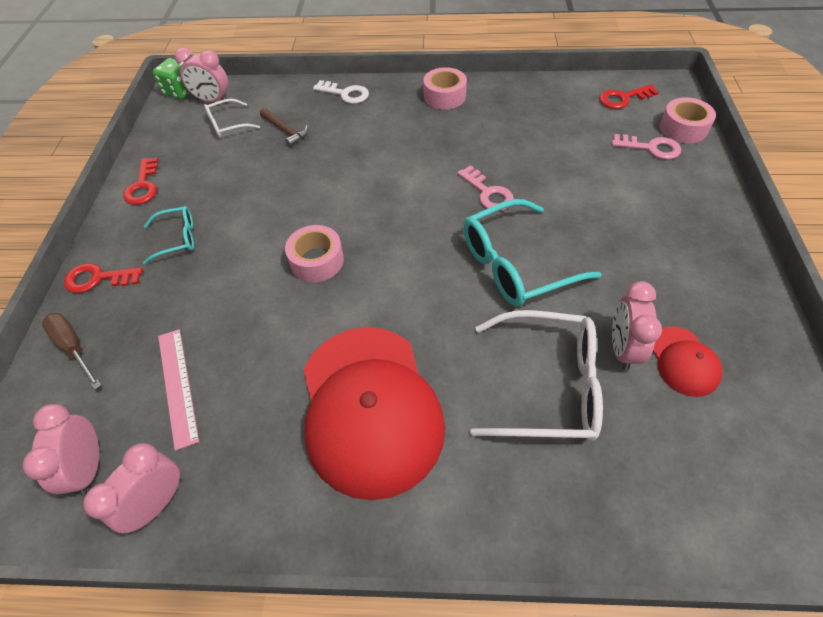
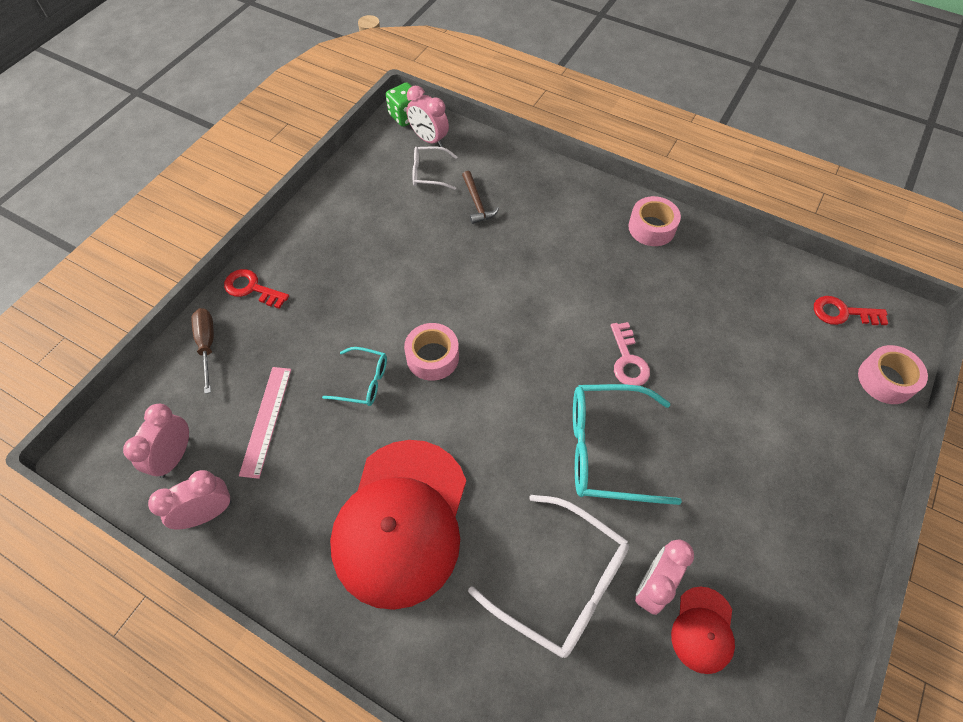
camera: 25 degrees right, 5 degrees up
red key [123,158,158,205] -> none
turquoise glasses [143,206,194,265] -> turquoise glasses moved to [322,347,387,406]
white key [313,80,369,104] -> none
pink key [612,134,681,160] -> none

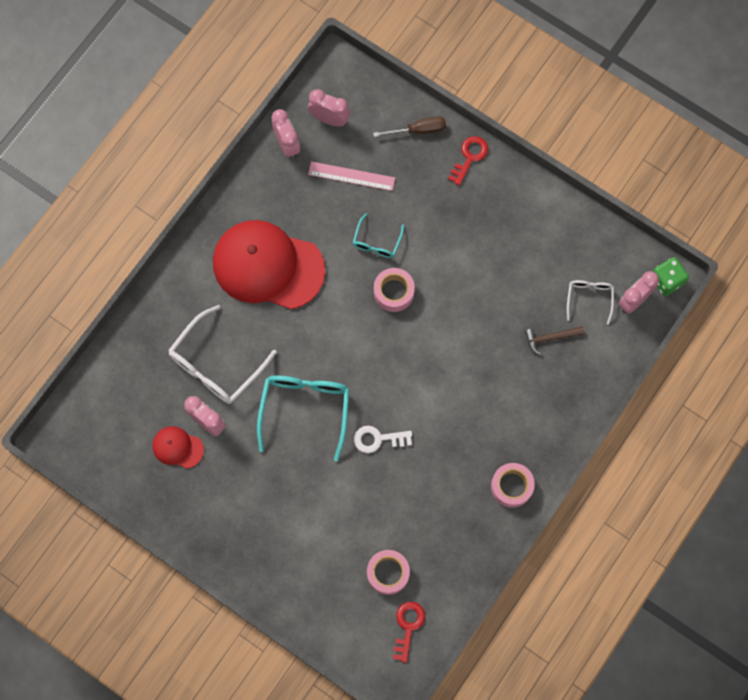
camera: 95 degrees right, 15 degrees up
pink key [611,322,650,386] -> white key [354,426,412,453]
pink tape [858,345,928,404] -> pink tape moved to [367,550,410,595]

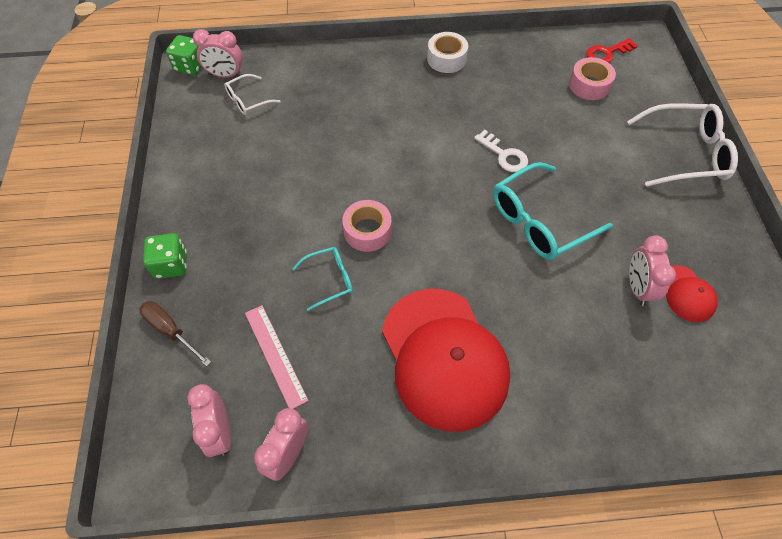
camera: 130 degrees left, 15 degrees down
white glasses [168,305,277,404] -> white glasses moved to [627,103,738,187]
red key [448,136,488,186] -> green dice [143,233,187,279]
pink tape [491,463,535,508] -> white tape [427,32,468,73]
brown hammer [525,326,584,355] -> none

